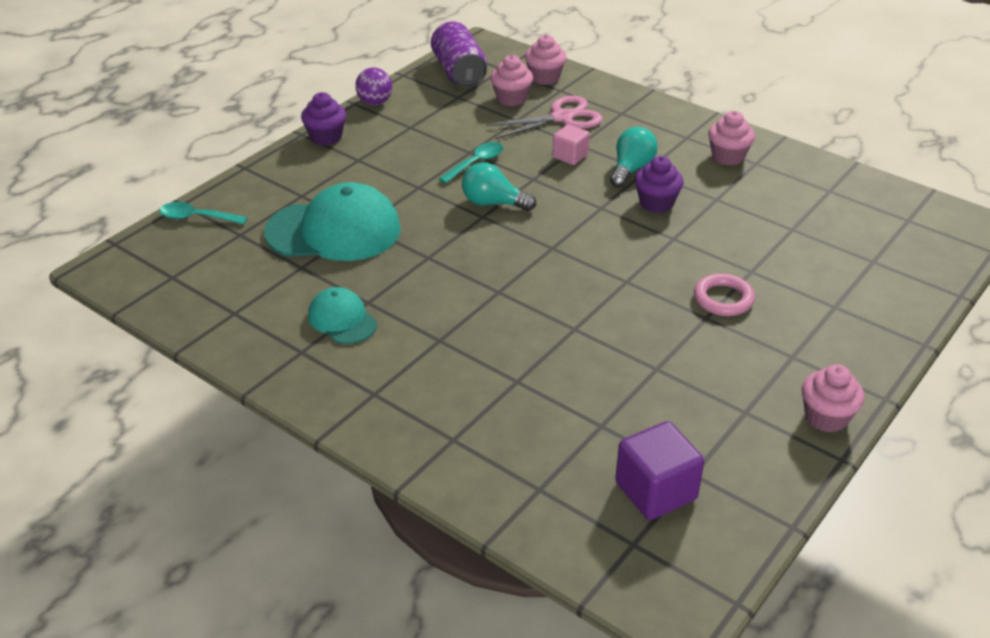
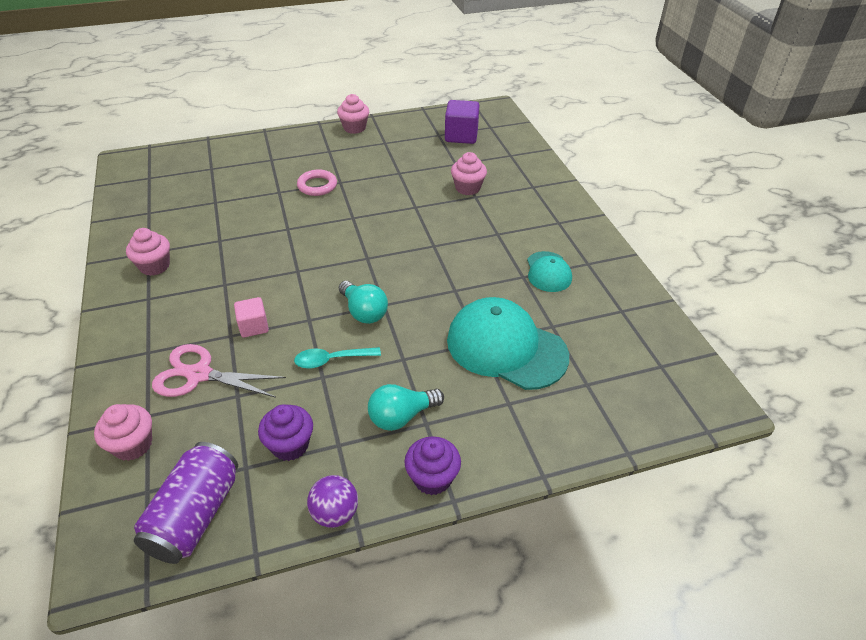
camera: 145 degrees left, 5 degrees up
turquoise spoon [159,202,247,225] -> none
pink cupcake [491,55,533,106] -> pink cupcake moved to [451,152,487,195]
turquoise light bulb [610,127,658,188] -> turquoise light bulb moved to [368,384,444,431]
purple cupcake [635,156,684,213] -> purple cupcake moved to [258,404,313,461]

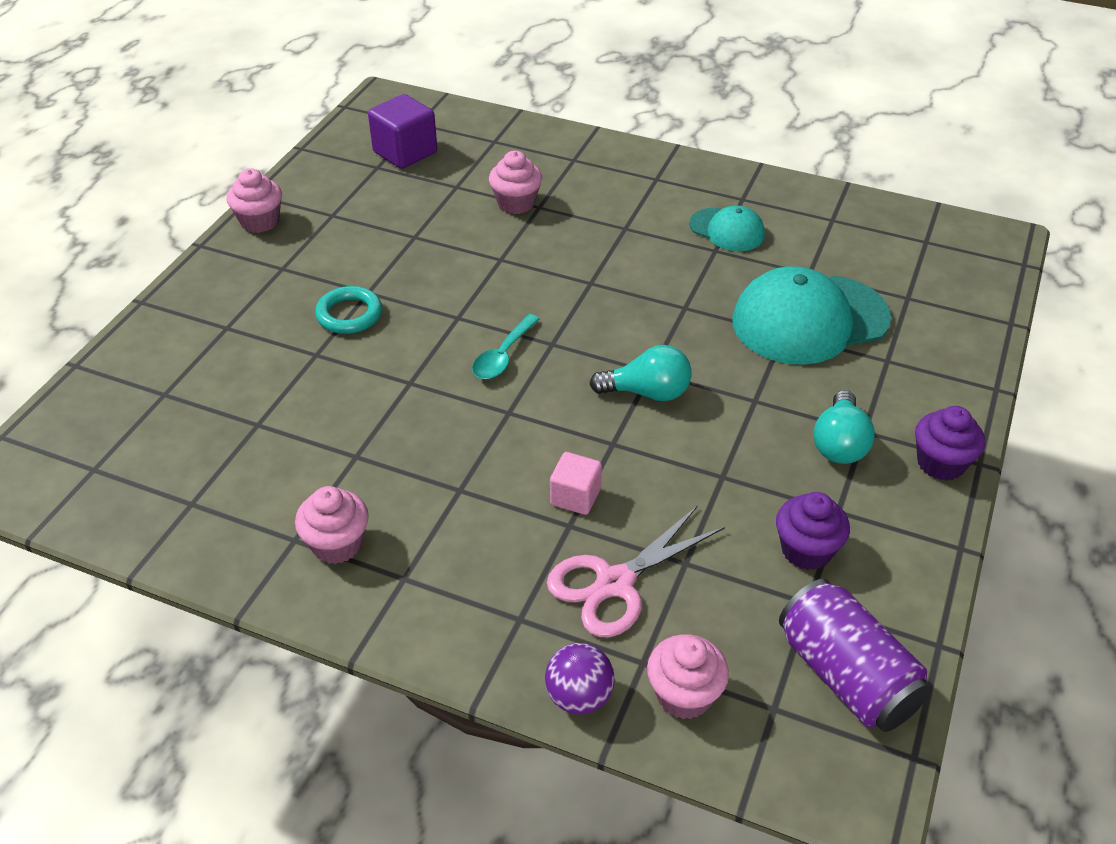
camera: 50 degrees left, 0 degrees up
turquoise spoon [294,347,381,369] -> turquoise spoon moved to [472,314,540,379]
pink ring [297,170,337,196] -> turquoise ring [315,286,382,334]
purple ball [307,475,358,528] -> purple ball moved to [545,643,615,714]

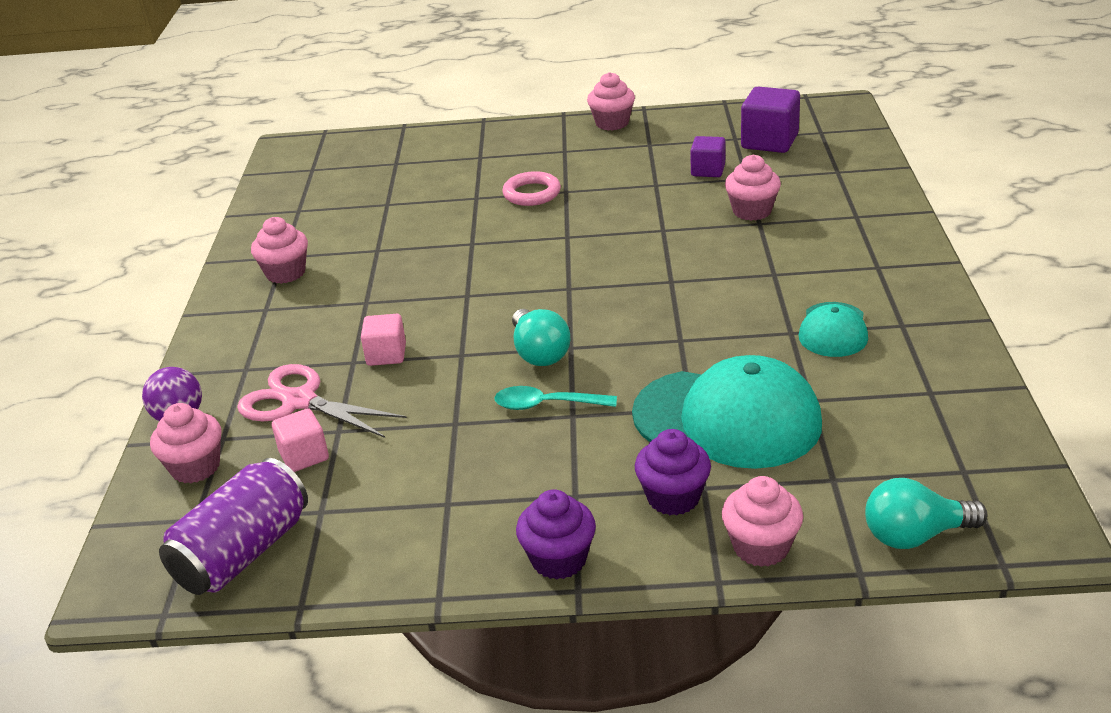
camera: 70 degrees right, 10 degrees down
turquoise ring [315,286,382,334] -> pink ring [502,171,561,206]
turquoise spoon [472,314,540,379] -> turquoise spoon moved to [494,386,617,410]
turquoise cap [732,266,891,365] -> turquoise cap turned 150 degrees clockwise [632,355,822,469]
purple cupcake [776,492,850,570] -> purple cupcake moved to [635,429,711,515]
turquoise light bulb [814,390,875,464] -> turquoise light bulb moved to [865,478,988,549]
none -> pink cube [272,408,329,472]
none -> purple cube [690,136,725,177]
none -> pink cupcake [722,476,803,567]

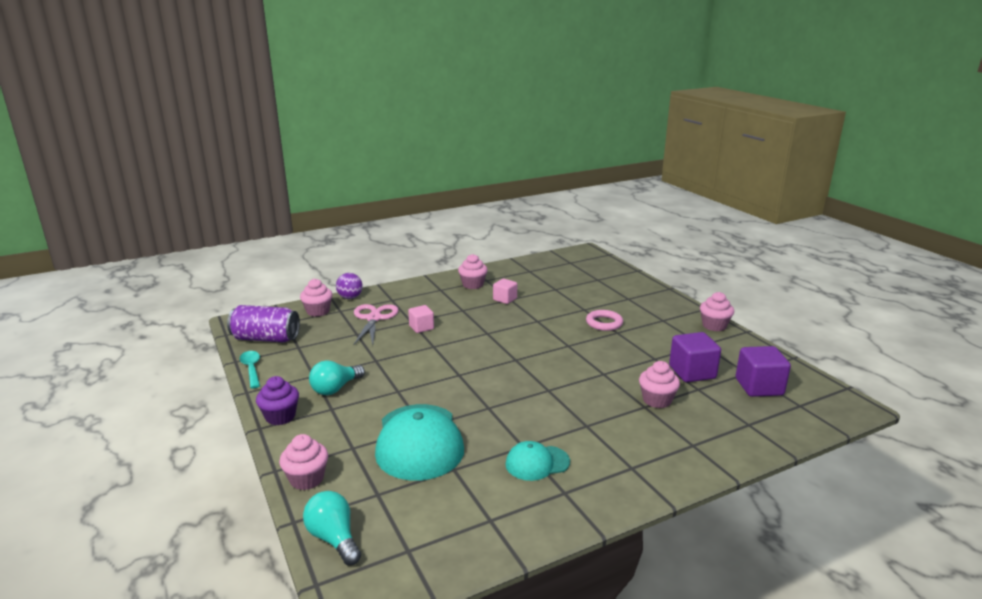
camera: 60 degrees right, 10 degrees down
pink cube [272,408,329,472] -> pink cube moved to [493,279,517,304]
turquoise spoon [494,386,617,410] -> turquoise spoon moved to [240,351,260,388]
turquoise light bulb [512,309,570,366] -> turquoise light bulb moved to [309,360,365,395]
purple cupcake [635,429,711,515] -> none
purple cube [690,136,725,177] -> purple cube [669,332,721,382], size x1.62

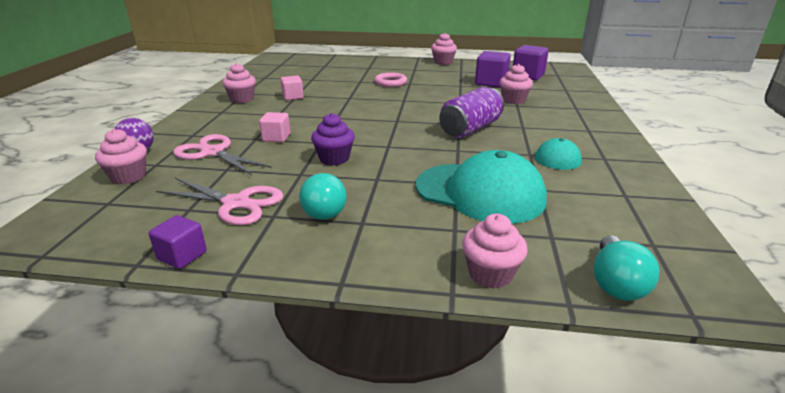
camera: 55 degrees left, 5 degrees up
purple can [227,305,300,342] -> purple can moved to [439,87,504,138]
turquoise spoon [240,351,260,388] -> purple cube [149,215,207,269]
purple cupcake [256,376,299,425] -> purple cupcake moved to [311,113,355,165]
turquoise light bulb [303,491,361,565] -> turquoise light bulb turned 75 degrees counterclockwise [594,236,660,301]
none -> pink scissors [156,178,283,225]

